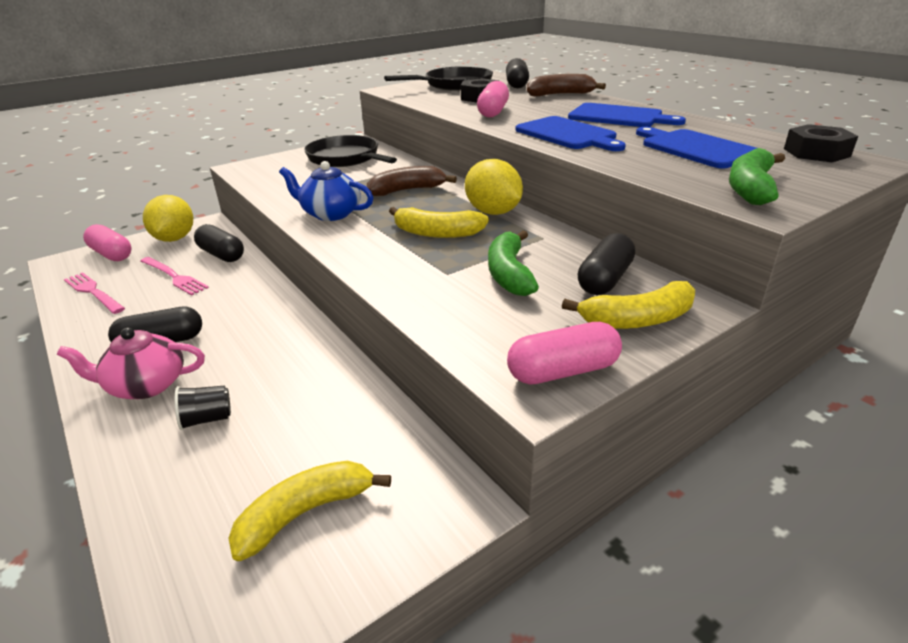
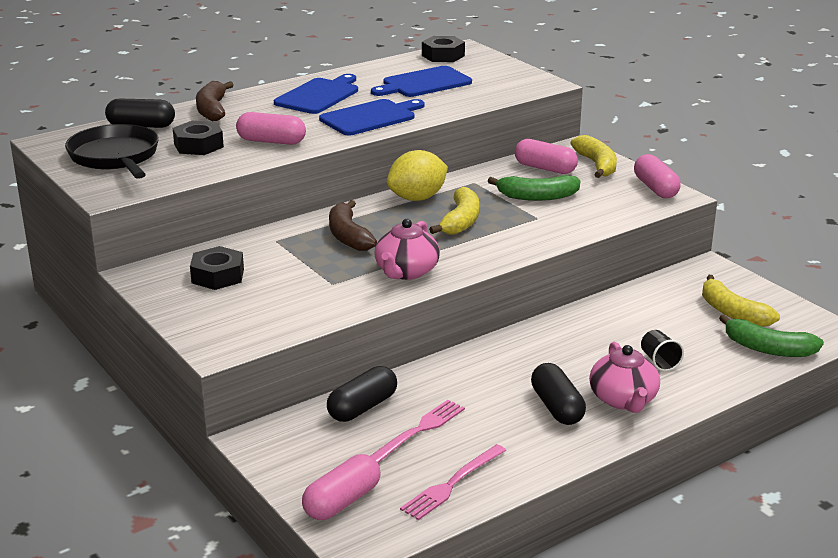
camera: 90 degrees left, 5 degrees down
yellow lemon [143,195,193,242] -> none
blue teapot [279,161,374,221] -> pink teapot [374,219,440,280]
black pan [304,135,397,167] -> black nut [190,246,244,290]
black capsule [578,233,635,295] -> pink capsule [515,139,578,174]
green banana [729,148,785,205] -> green banana moved to [719,314,824,357]

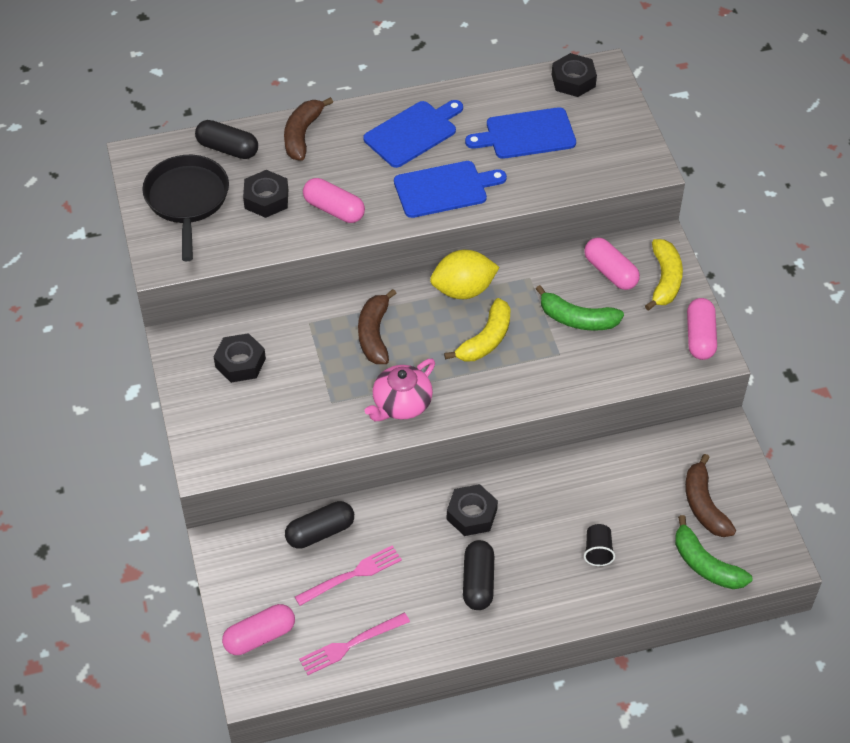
camera: 20 degrees right, 25 degrees up
pink teapot [589,342,660,413] -> none
yellow banana [702,275,780,327] -> brown banana [685,454,736,537]
none -> black nut [447,484,498,536]

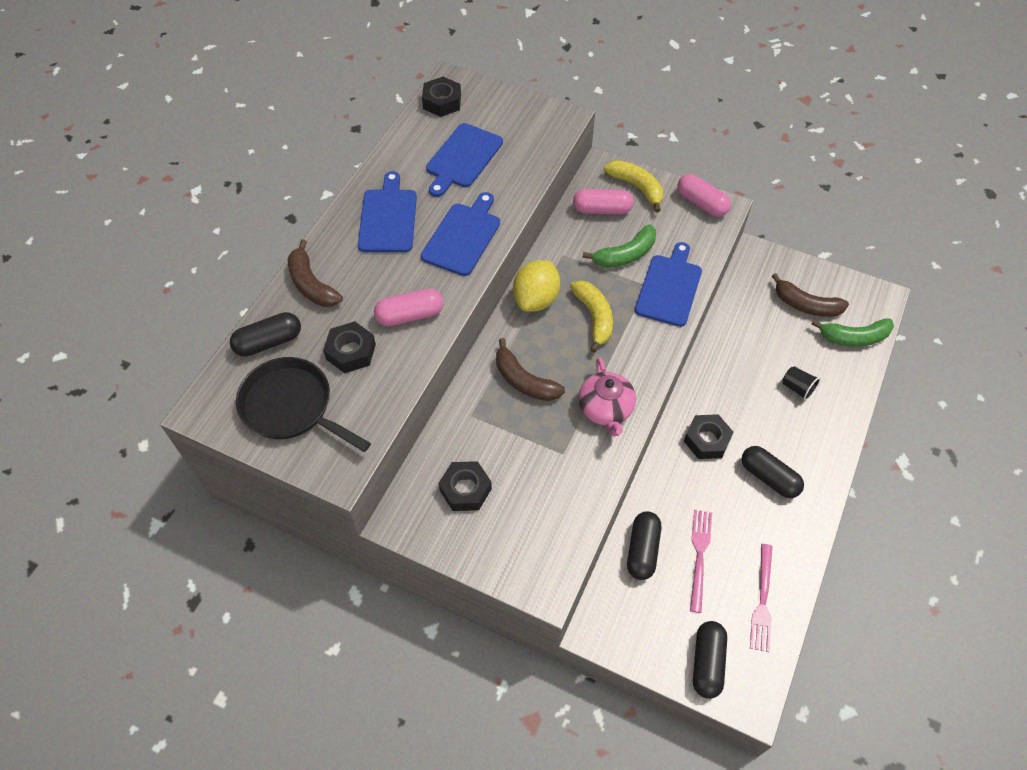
camera: 50 degrees left, 5 degrees up
pink capsule [222,604,295,655] -> black capsule [693,621,727,699]
none -> blue cutting board [635,242,702,327]

